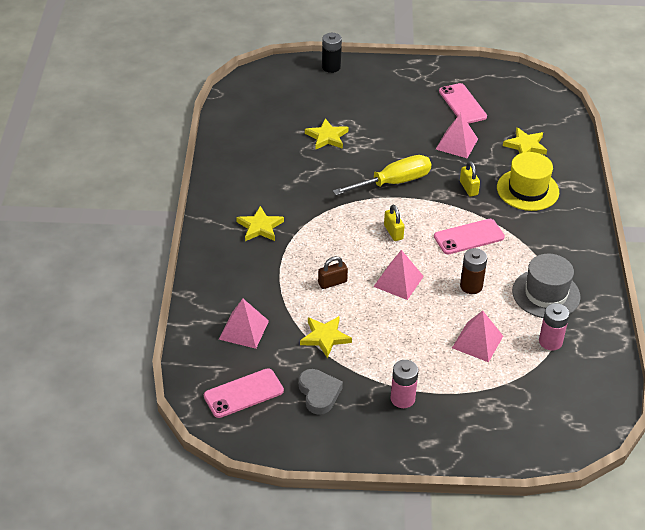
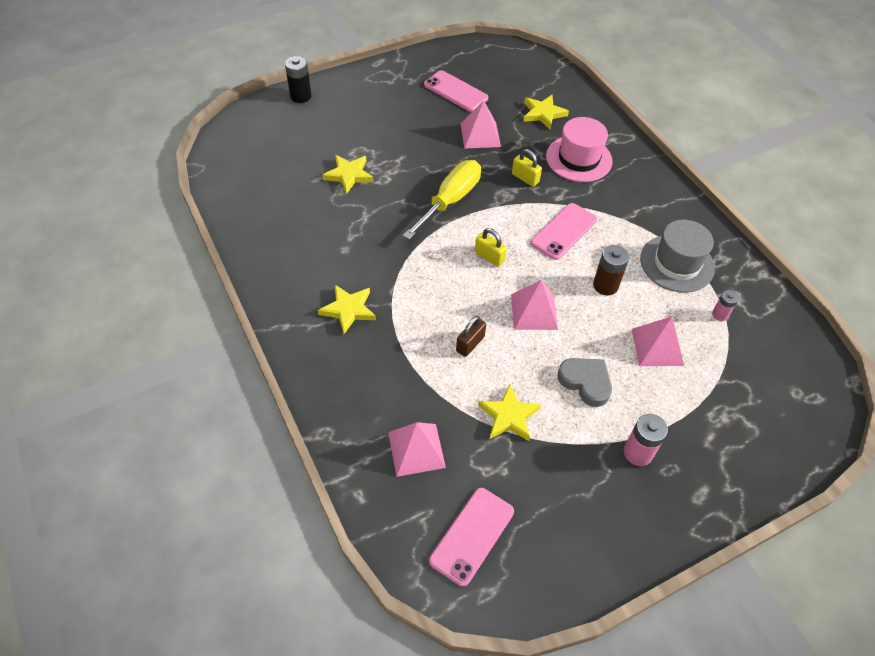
camera: 30 degrees left, 10 degrees up
grey heart [299,369,343,415] -> grey heart moved to [557,358,612,407]
yellow hat [497,152,559,211] -> pink hat [546,117,613,182]
pink battery [539,303,569,351] -> pink battery [712,290,739,321], size x0.62

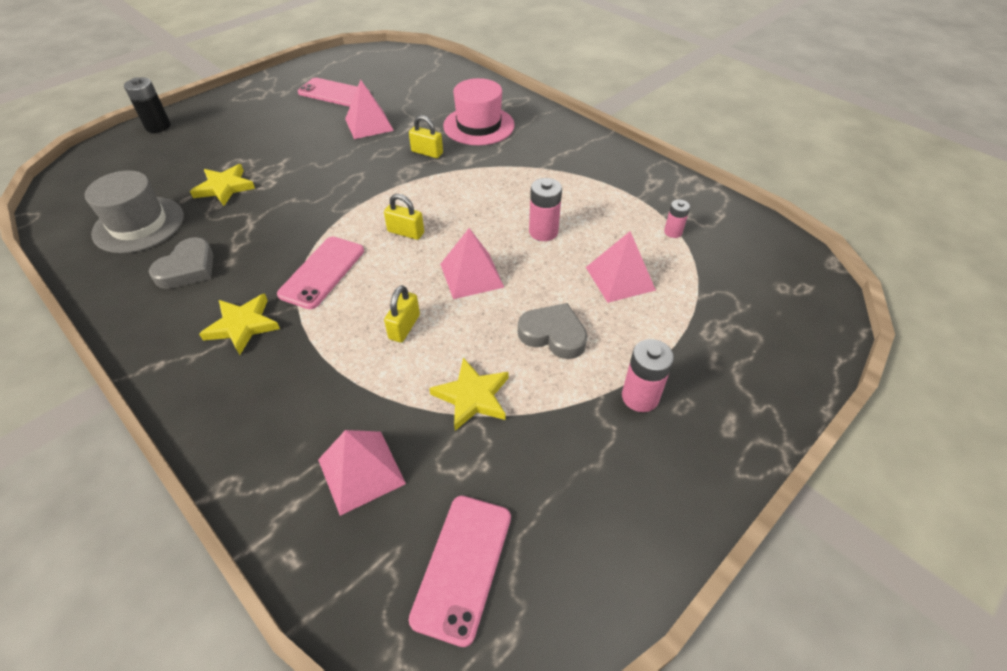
camera: 15 degrees left, 5 degrees down
yellow screwdriver [403,160,481,240] -> none
brown padlock [456,315,486,357] -> yellow padlock [384,285,420,343]
yellow star [523,95,569,130] -> none
pink phone [530,203,597,260] -> pink phone moved to [277,236,364,309]
brown battery [593,245,629,296] -> pink battery [529,178,562,241]
grey hat [640,220,715,293] -> grey hat moved to [85,170,184,253]
none -> grey heart [149,237,214,289]

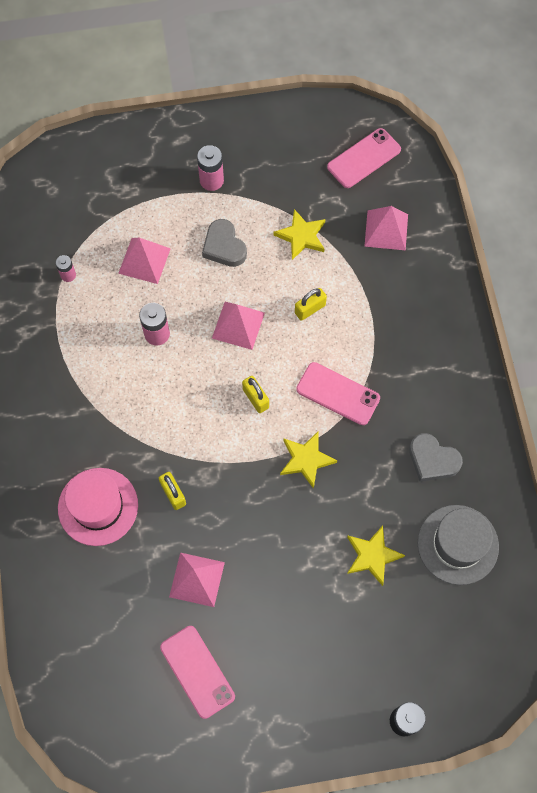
camera: 145 degrees left, 20 degrees up
grey heart [149,237,214,289] -> grey heart turned 120 degrees counterclockwise [409,433,463,482]
yellow star [199,293,280,355] -> yellow star moved to [280,432,337,489]
pink phone [277,236,364,309] -> pink phone turned 60 degrees clockwise [296,362,380,425]

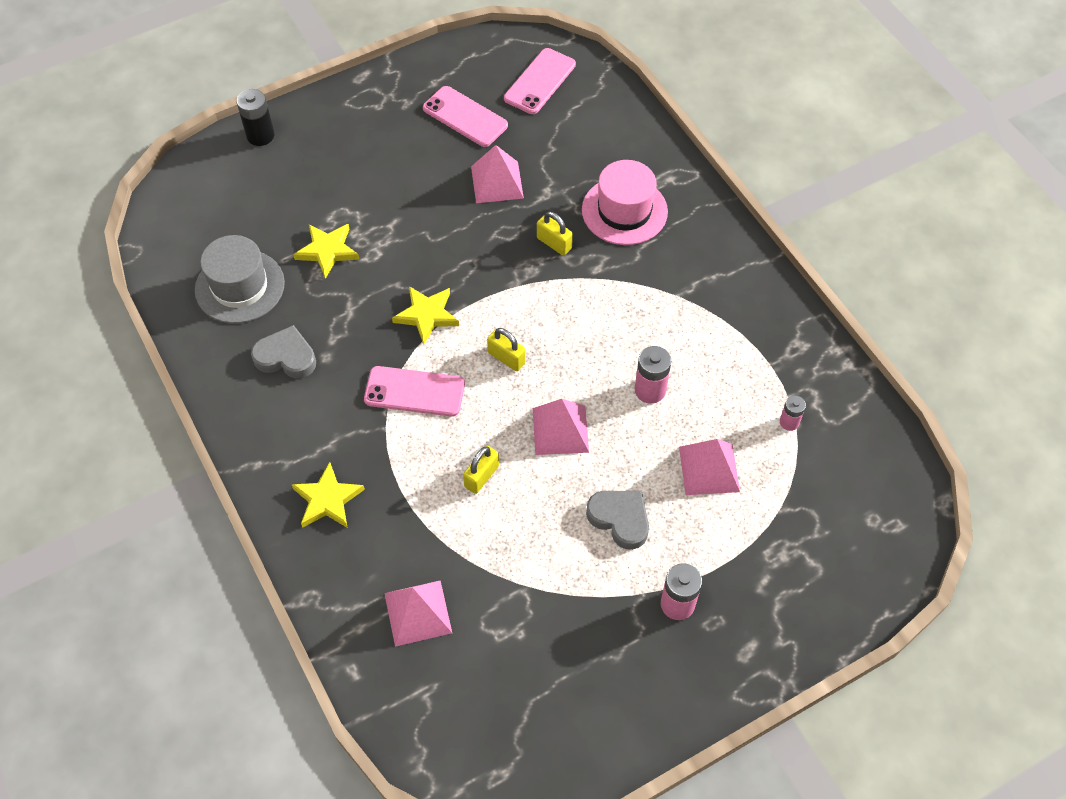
camera: 160 degrees right, 10 degrees down
yellow star [273,209,325,260] -> yellow star moved to [291,462,365,528]
pink phone [327,128,401,188] -> pink phone moved to [504,48,576,114]

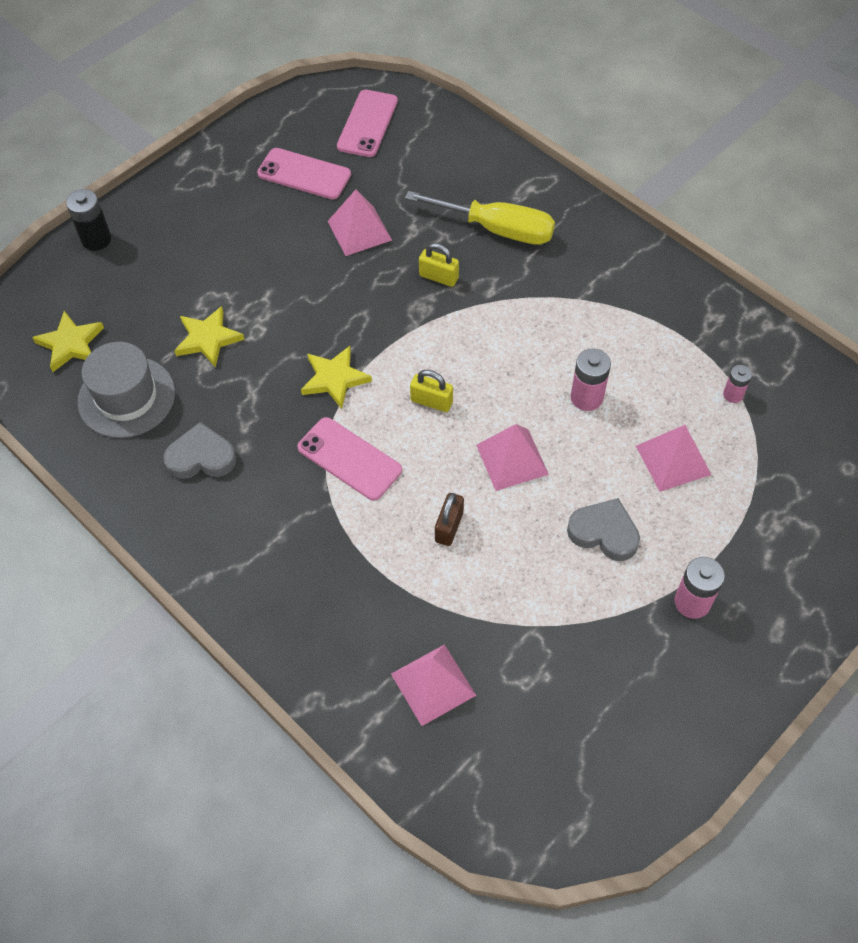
camera: 15 degrees left, 0 degrees up
yellow star [291,462,365,528] -> yellow star moved to [32,311,104,372]
pink phone [364,366,465,417] -> pink phone turned 45 degrees clockwise [297,417,402,500]
yellow padlock [463,446,499,494] -> brown padlock [435,493,464,546]
pink hat [582,160,668,245] -> yellow screwdriver [405,191,555,245]

